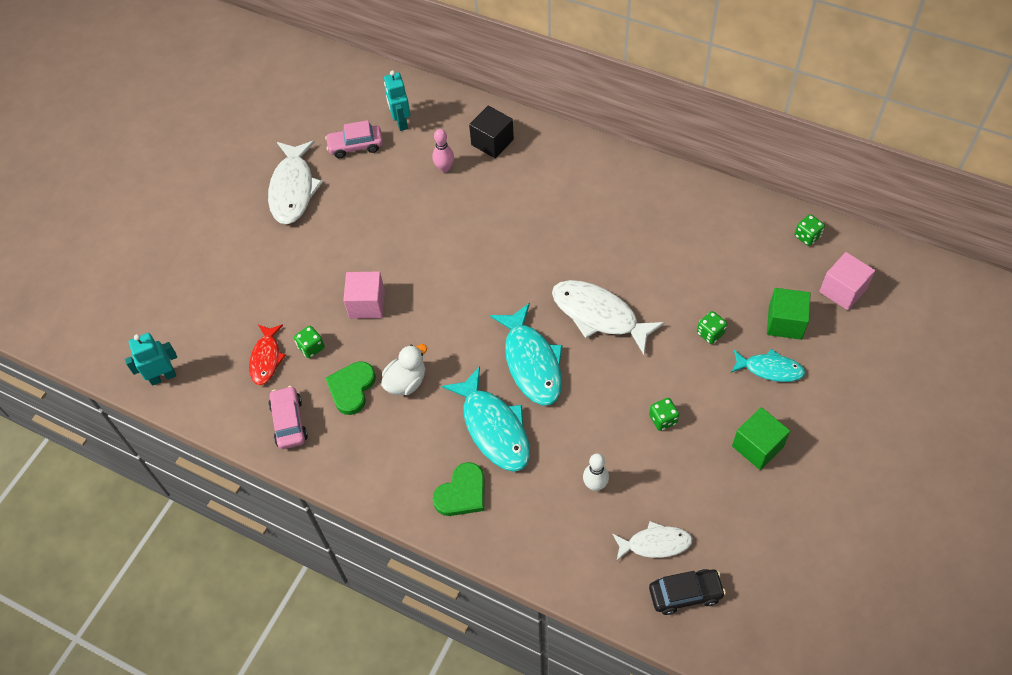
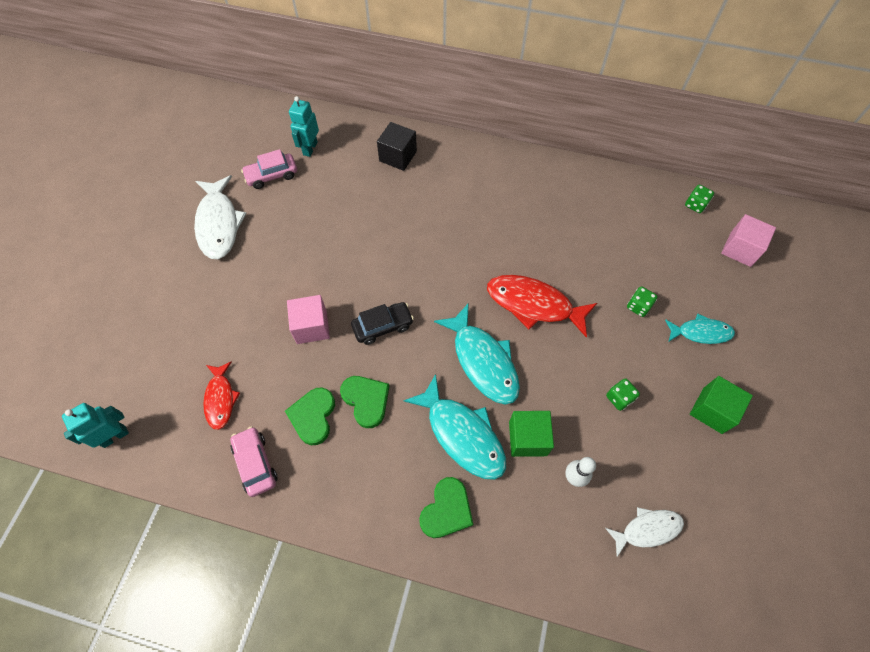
camera: 15 degrees left, 5 degrees up
green dice [294,326,325,358] -> none
white duck [381,344,427,395] -> green heart [340,376,390,428]
turquoise robot [384,70,411,131] -> turquoise robot turned 45 degrees clockwise [289,96,319,157]
pink bowling pin [432,129,454,172] -> none
white fish [552,280,665,355] -> red fish [487,275,597,338]
black car [649,569,726,615] -> black car moved to [351,302,414,345]
green cube [767,288,811,340] -> green cube moved to [509,411,554,457]

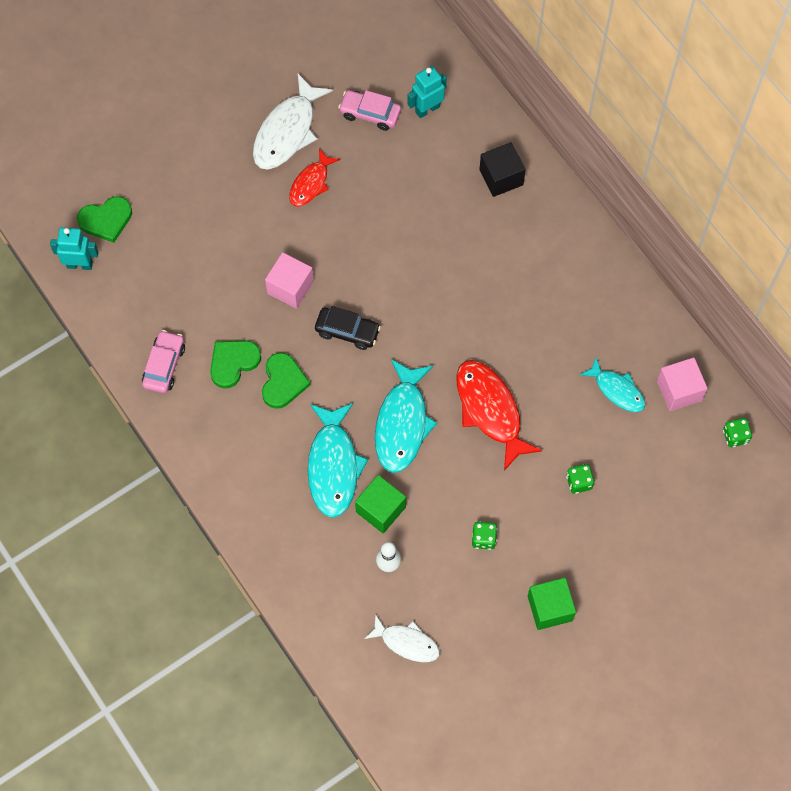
camera: 40 degrees right, 5 degrees up
red fish [203,361,240,430] -> red fish moved to [289,148,340,207]
green heart [419,477,473,538] -> green heart moved to [77,196,132,243]
turquoise fish [665,314,735,344] -> turquoise fish moved to [580,357,645,412]
pink cube [721,214,776,267] -> pink cube moved to [657,358,708,411]

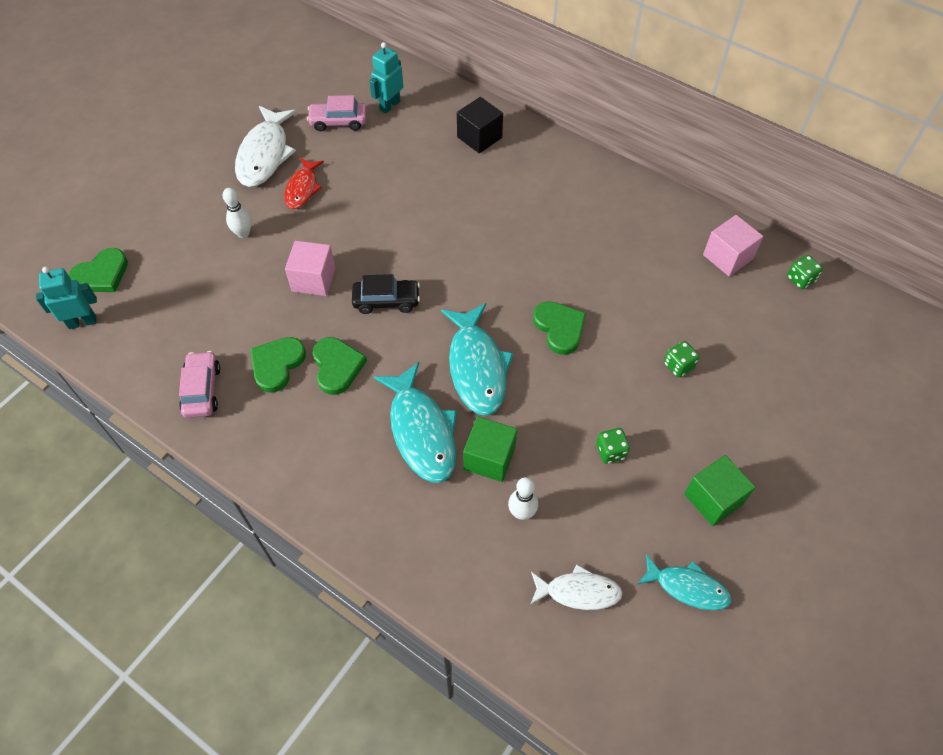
camera: 20 degrees left, 10 degrees down
red fish [456,360,542,471] -> green heart [533,301,586,355]
turquoise fish [580,357,645,412] -> turquoise fish moved to [638,554,731,611]
none -> white bowling pin [223,188,252,238]

